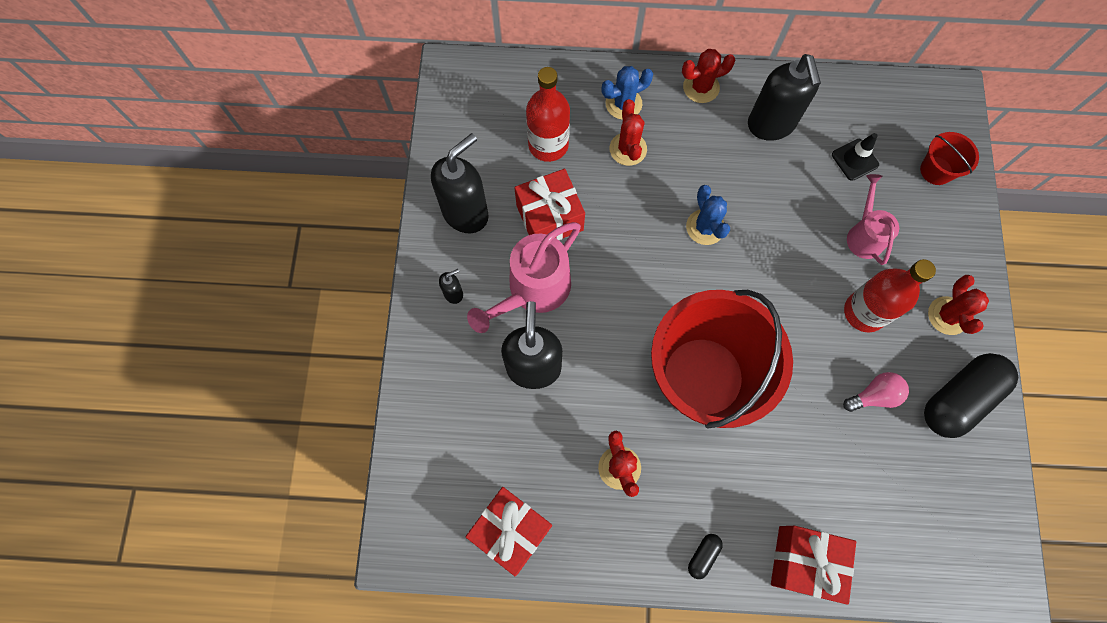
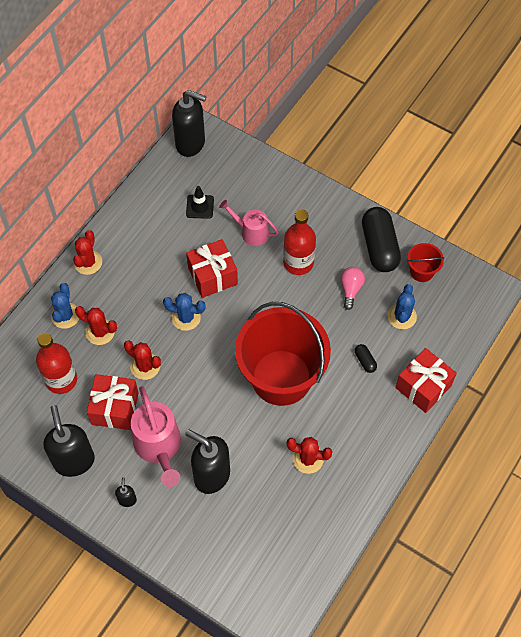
camera: 60 degrees left, 10 degrees down
red gift [466,487,552,576] -> red gift moved to [186,239,238,298]
black capsule [688,534,723,579] -> black capsule moved to [355,344,377,373]
black soap dispenser [748,54,821,141] -> black soap dispenser moved to [172,90,207,157]
red bucket [920,132,979,185] -> red bucket moved to [407,243,445,282]
red cactus [928,275,989,335] -> red cactus moved to [124,340,161,380]
none -> blue cactus [388,284,417,329]

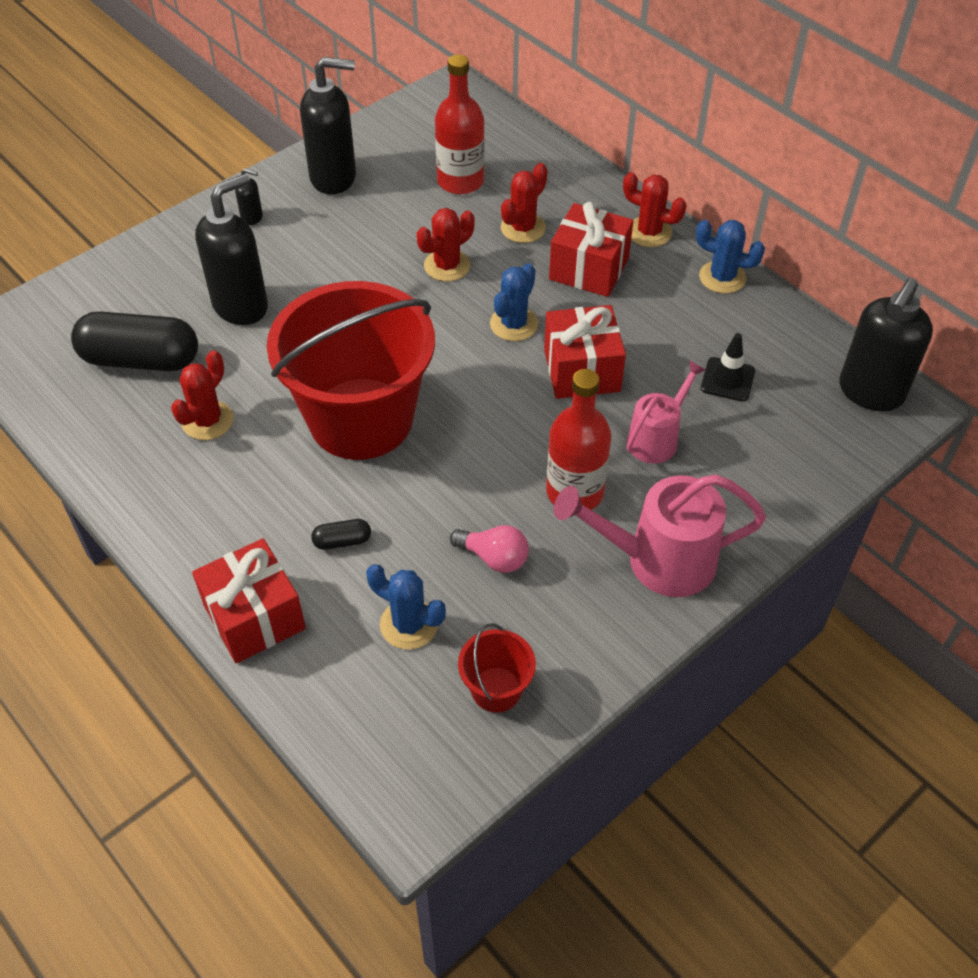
camera: 105 degrees right, 10 degrees down
blue cactus [51,283,79,329] -> blue cactus moved to [696,220,765,294]
red gift [87,374,139,430] -> red gift moved to [549,202,634,297]
pink watering can [131,386,181,487] -> pink watering can moved to [554,474,766,597]
black capsule [362,207,401,272] -> black capsule moved to [71,312,198,371]

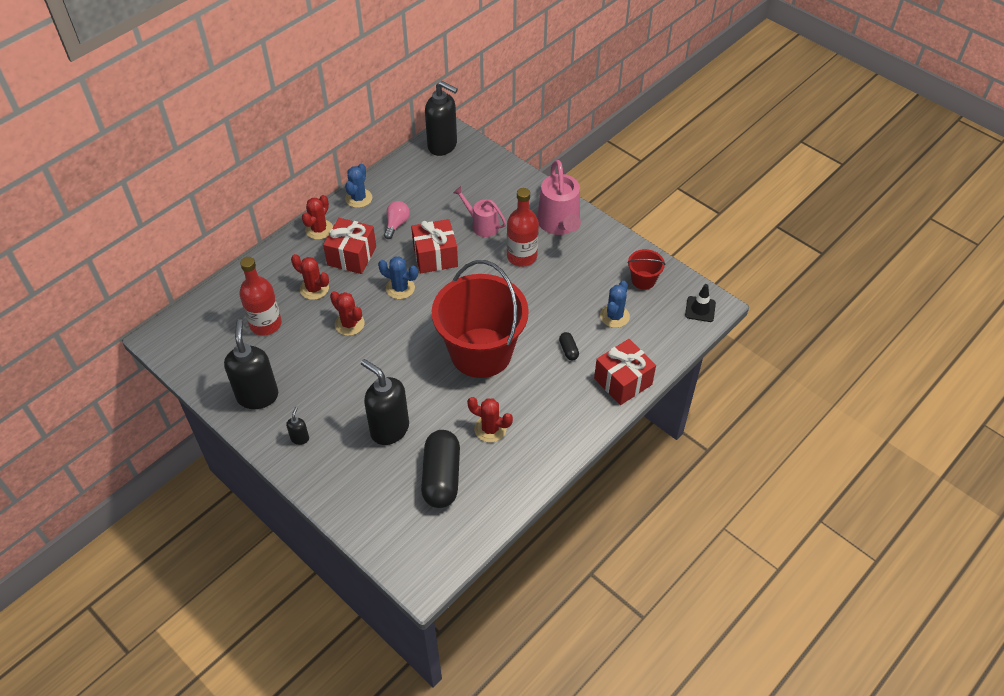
camera: 95 degrees left, 0 degrees up
pink light bulb [450,525,529,573] -> pink light bulb moved to [384,201,410,239]
black traffic cone [701,333,755,402] -> black traffic cone moved to [685,284,716,322]

